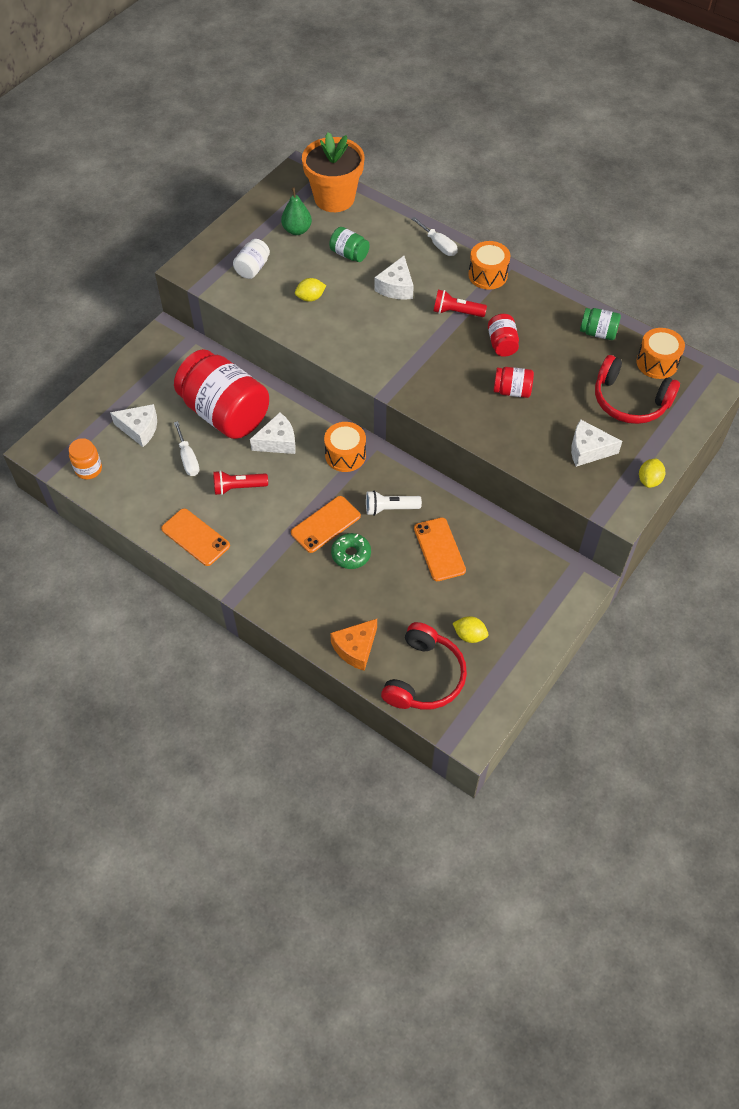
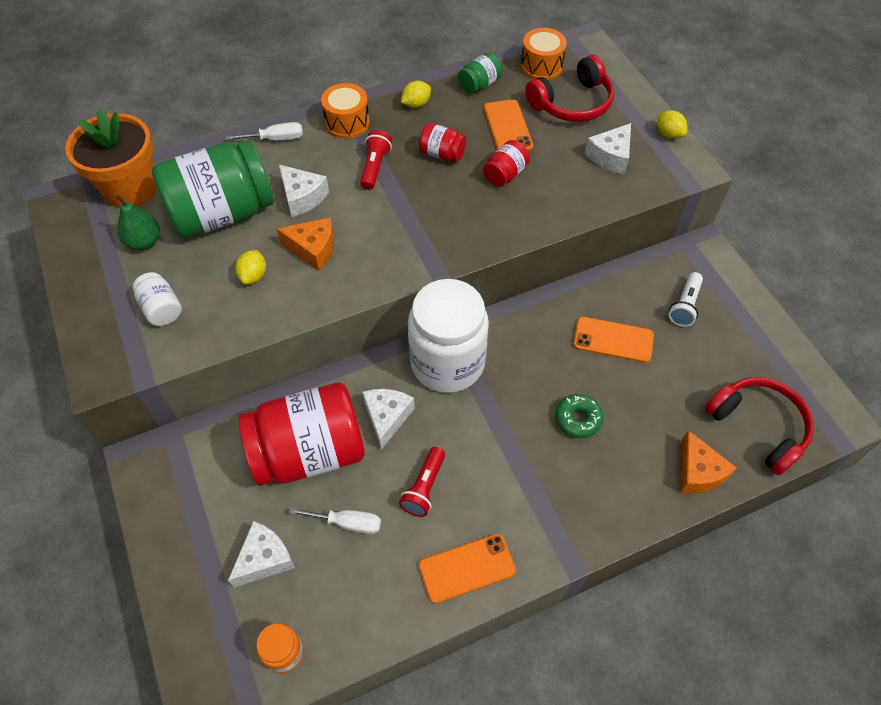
camera: 60 degrees left, 0 degrees up
orange phone [291,496,361,553] -> orange phone moved to [484,100,533,151]
orange drum [324,422,366,472] -> white jar [408,279,489,393]
green jar [329,227,370,262] -> green jar [152,140,274,238], size x2.30
white flashlight [366,491,422,516] -> white flashlight moved to [669,272,703,327]
red flashlight [433,290,487,317] -> red flashlight turned 150 degrees clockwise [360,130,392,190]
yellow lemon [453,616,488,643] -> yellow lemon moved to [401,81,431,108]
none -> orange cheese [277,218,334,271]

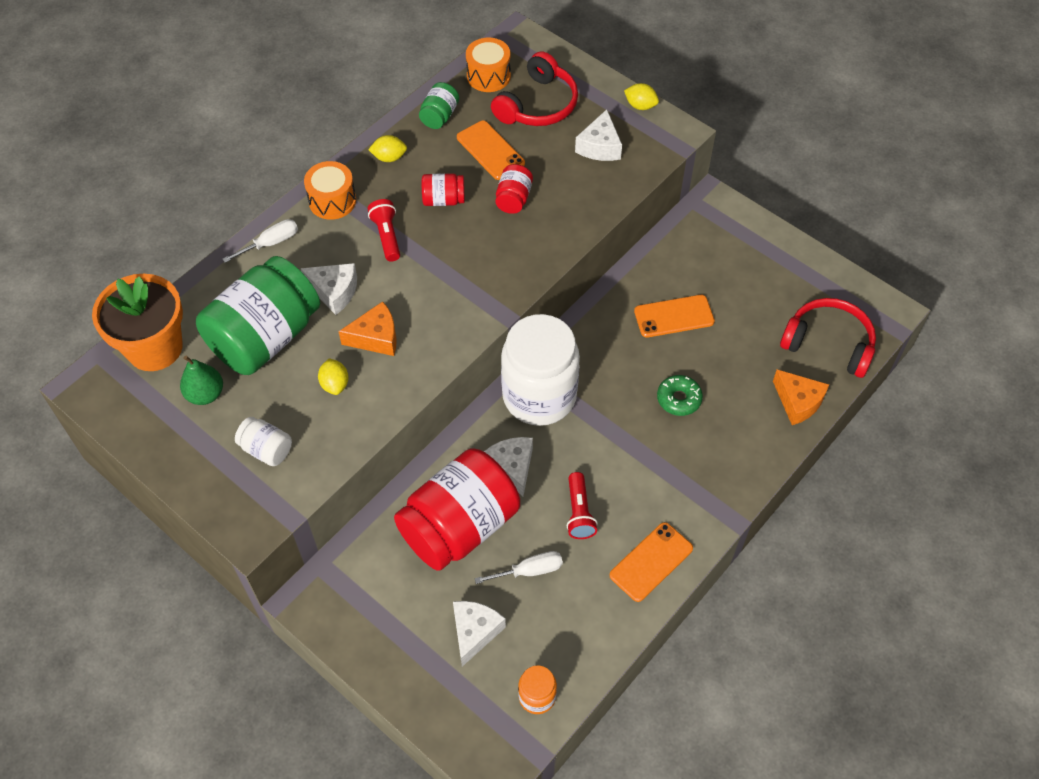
camera: 25 degrees left, 0 degrees up
yellow lemon [401,81,431,108] -> yellow lemon turned 60 degrees clockwise [368,135,407,162]
white flashlight [669,272,703,327] -> none

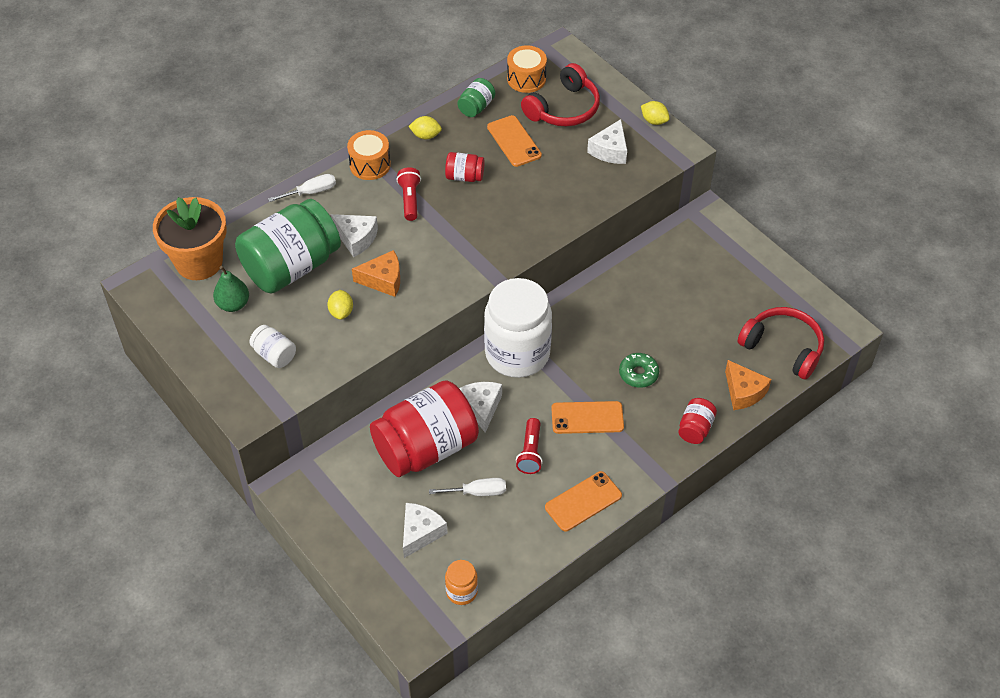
camera: 10 degrees right, 5 degrees down
red jar [495,164,533,214] -> red jar moved to [678,398,717,444]
orange phone [634,295,715,338] -> orange phone moved to [551,401,624,434]

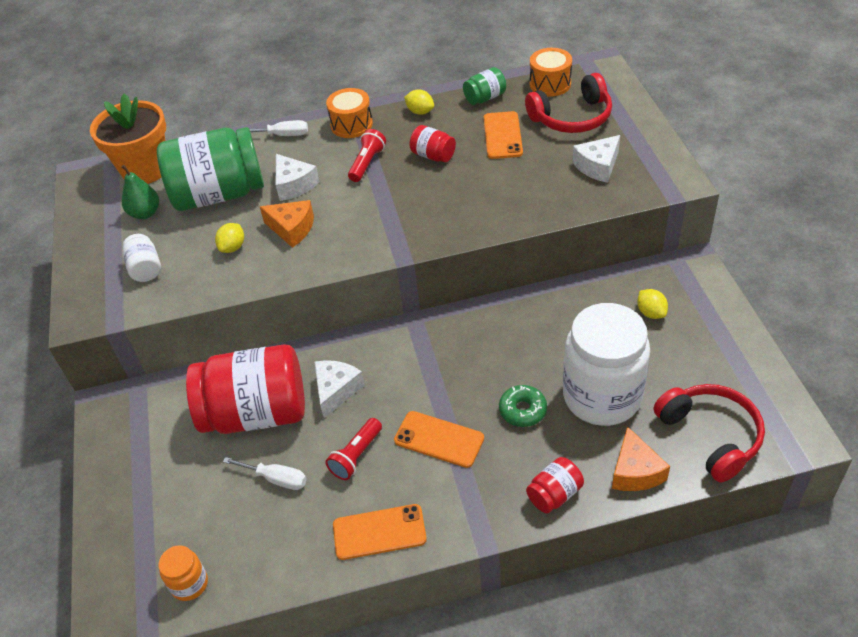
camera: 30 degrees right, 5 degrees down
white cheese [403,503,448,558] -> none
white jar [484,278,552,378] -> white jar moved to [563,303,650,426]
yellow lemon [641,101,670,125] -> yellow lemon moved to [637,289,668,319]

